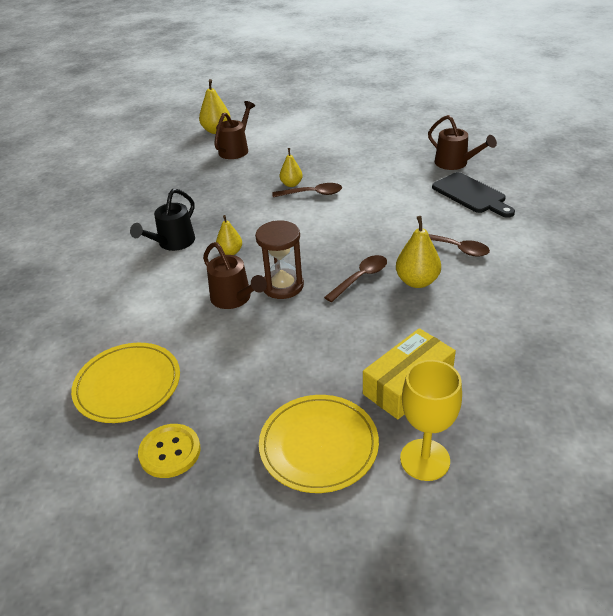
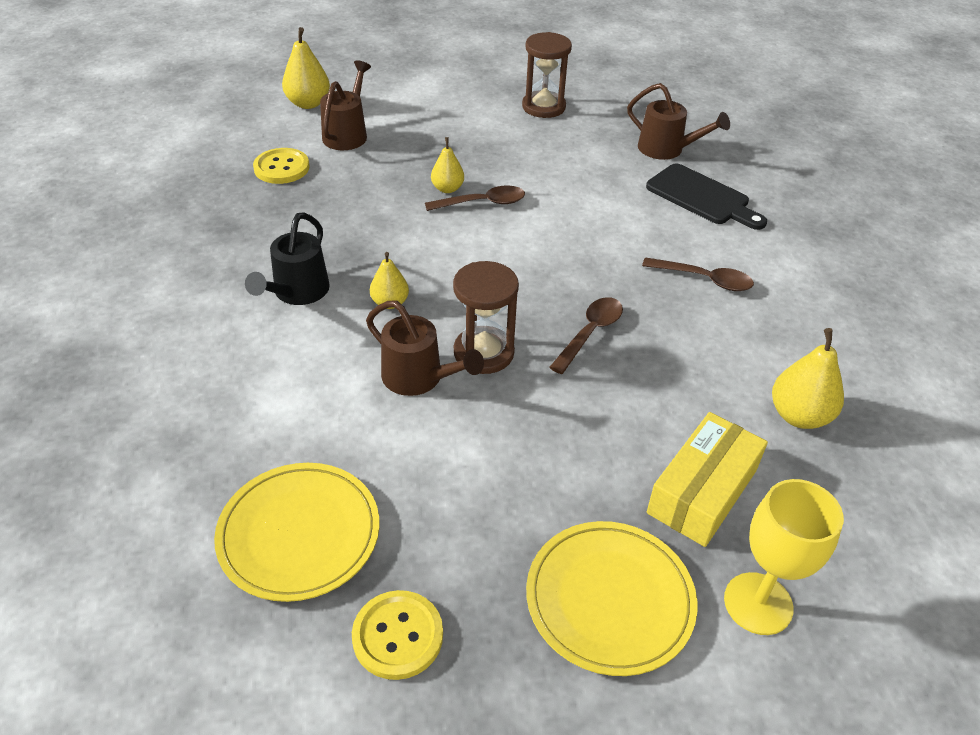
camera: 15 degrees left, 5 degrees up
yellow pear [396,216,441,288] -> yellow pear moved to [772,328,844,429]
none -> yellow button [253,148,310,184]
none -> brown hourglass [522,32,572,118]

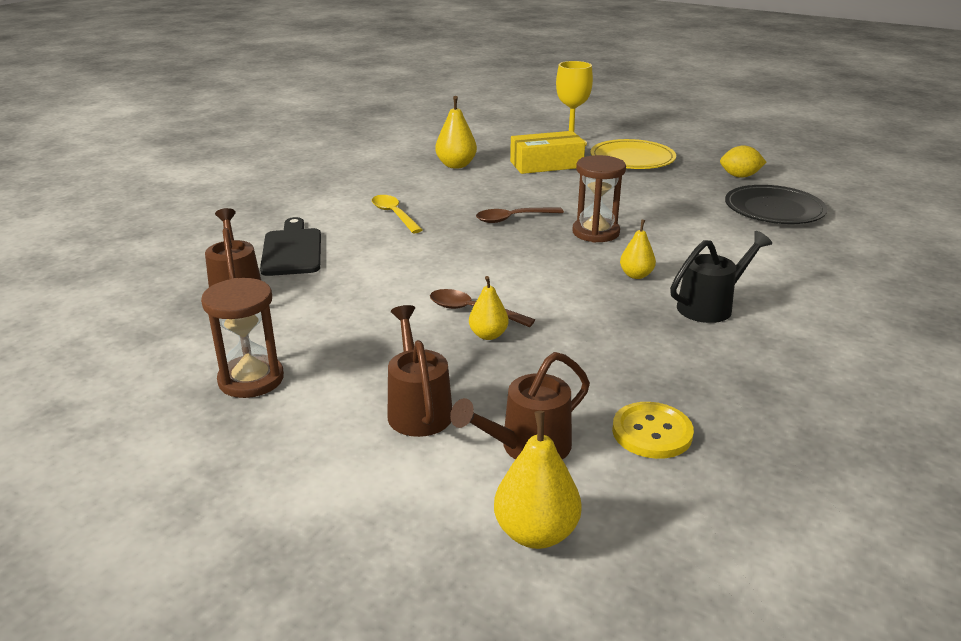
camera: 140 degrees left, 15 degrees down
yellow plate [214,463,380,602] -> black plate [725,185,827,224]
yellow button [352,590,443,680] -> yellow lemon [720,145,766,178]
brown watering can [366,300,484,396] -> brown watering can moved to [388,305,452,437]
brown spoon [642,257,754,291] -> yellow spoon [372,195,422,233]

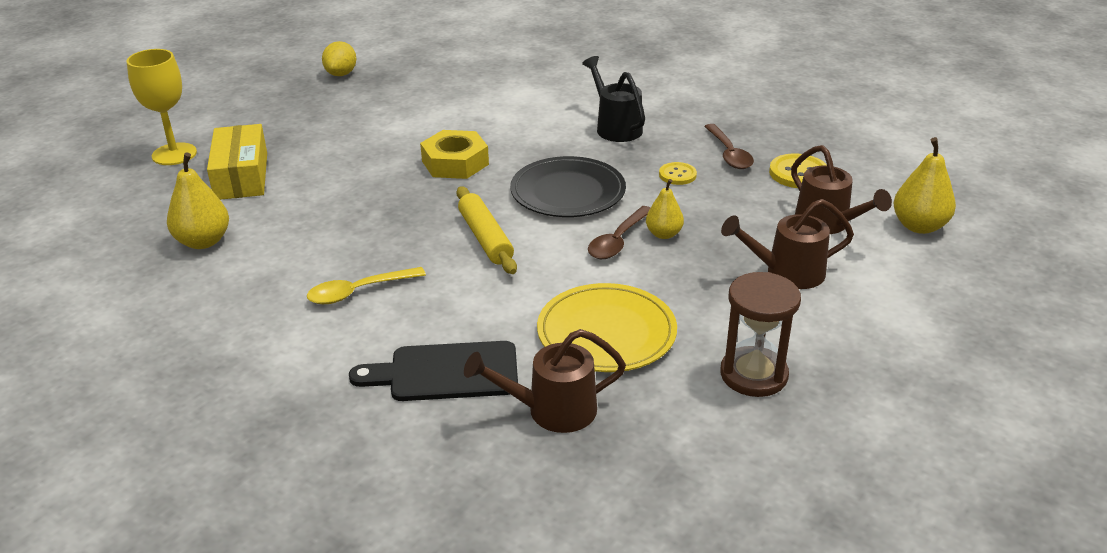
camera: 85 degrees left, 5 degrees up
brown spoon [476,208,564,223] -> brown spoon moved to [704,124,754,169]
brown hourglass [572,155,626,243] -> yellow nut [420,130,489,179]
yellow plate [591,139,676,169] -> yellow plate moved to [537,283,677,372]
yellow pear [620,219,656,279] -> none
black plate [725,185,827,224] -> black plate moved to [510,156,626,217]
none -> yellow rolling pin [456,186,517,274]
none -> yellow button [659,162,697,185]

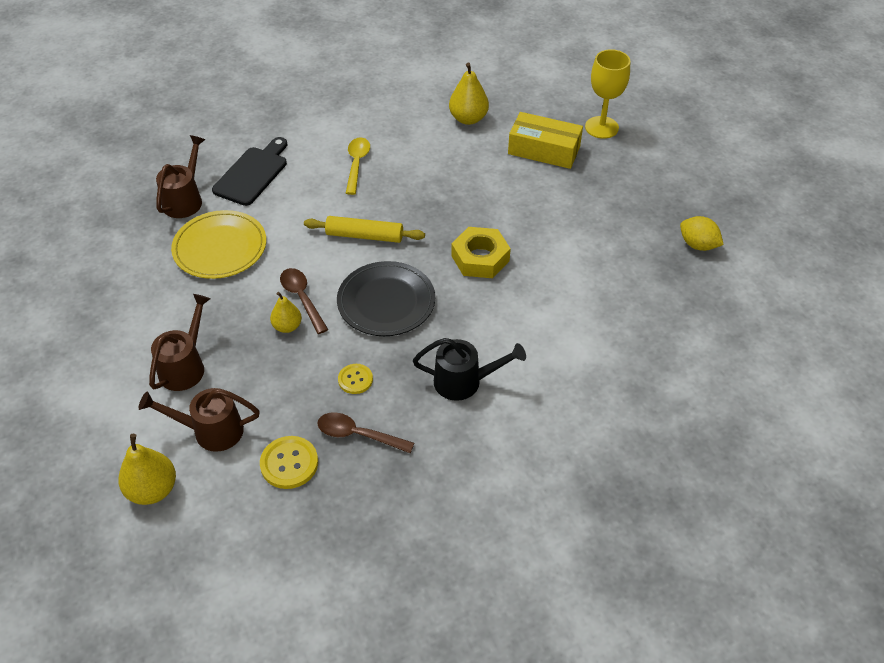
camera: 120 degrees right, 15 degrees up
brown hourglass [720,272,801,397] -> none

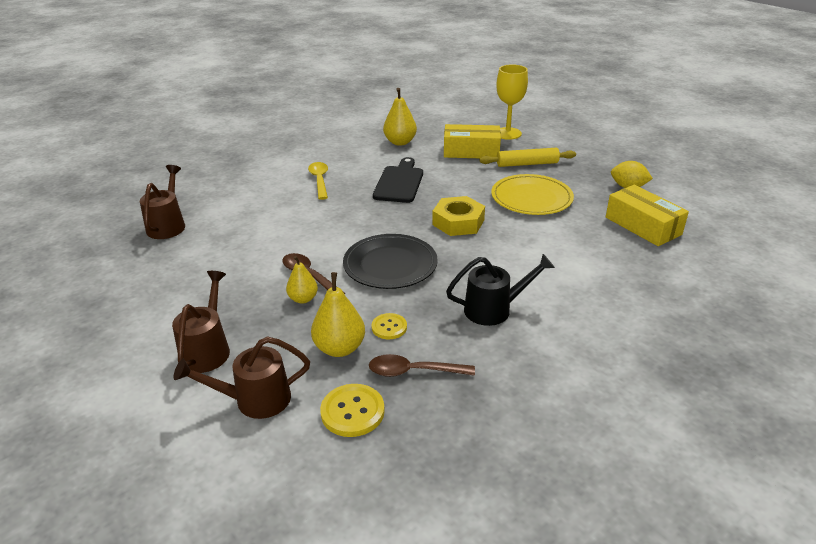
camera: 15 degrees left, 15 degrees down
yellow pear [118,434,176,505] -> yellow pear moved to [311,272,365,357]
yellow plate [171,210,266,279] -> yellow plate moved to [491,174,574,215]
black cutting board [212,137,287,206] -> black cutting board moved to [373,157,423,203]
yellow rolling pin [304,216,425,243] -> yellow rolling pin moved to [479,148,576,167]
none -> yellow box [606,185,689,246]

